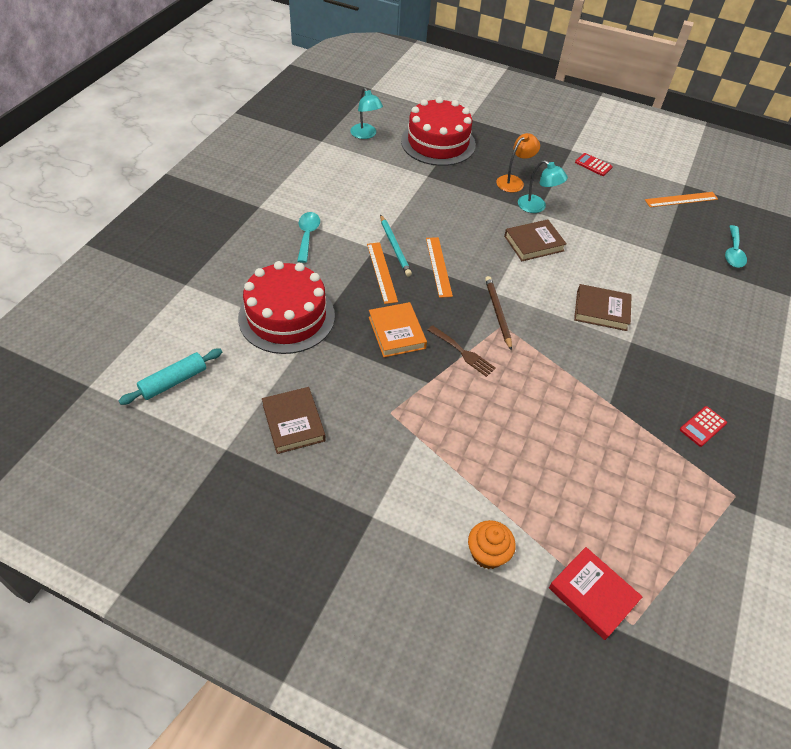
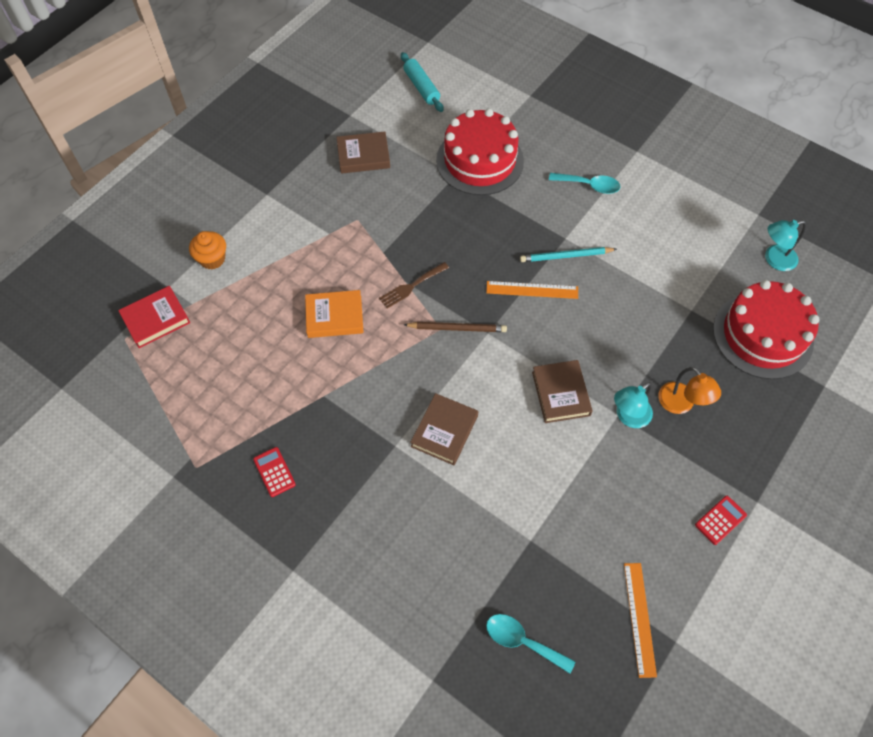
camera: 105 degrees right, 10 degrees up
orange ruler [367,242,398,304] -> none
orange book [369,302,427,357] -> orange book moved to [305,290,364,338]

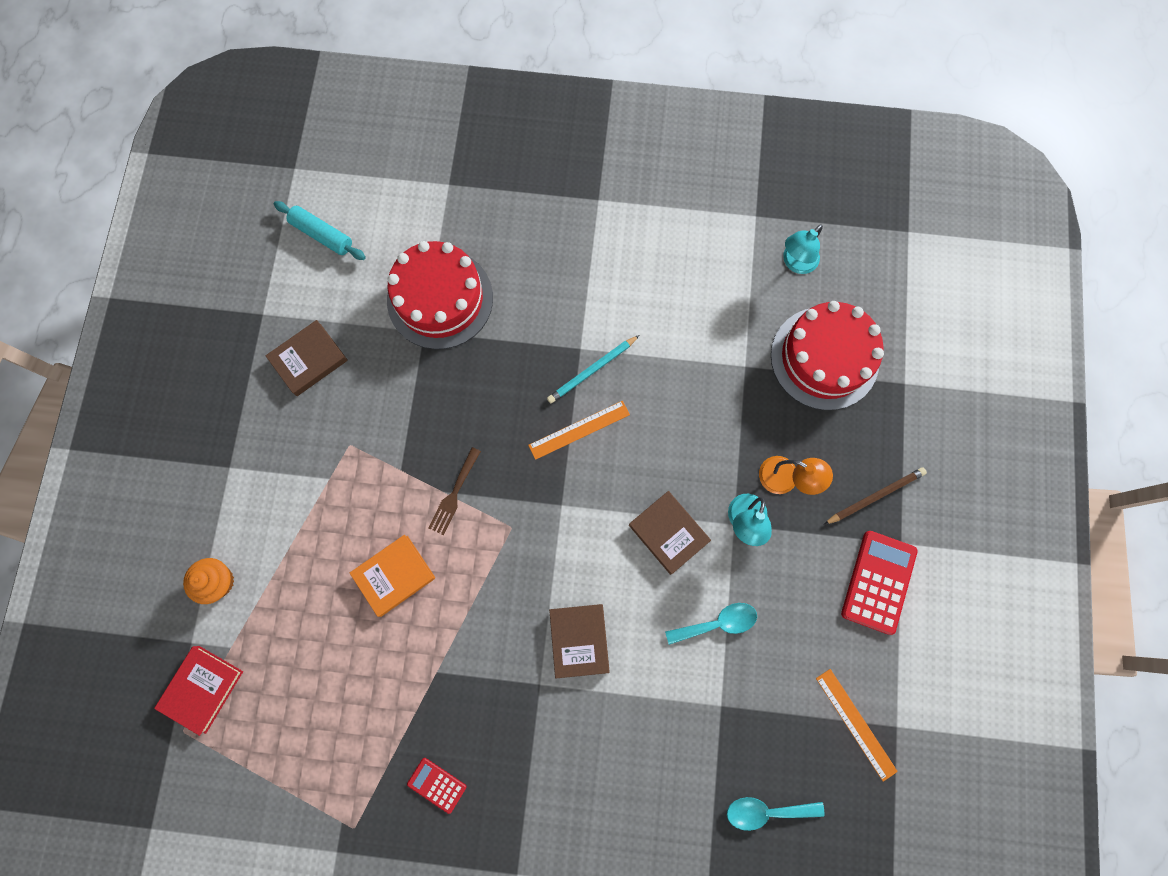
camera: 30 degrees left, 15 degrees up
brown pencil [404,322,507,332] -> brown pencil moved to [824,467,927,525]
turquoise spoon [549,173,621,194] -> turquoise spoon moved to [665,603,757,645]
red calculator [695,496,747,545] -> red calculator [841,531,918,635], size x1.84

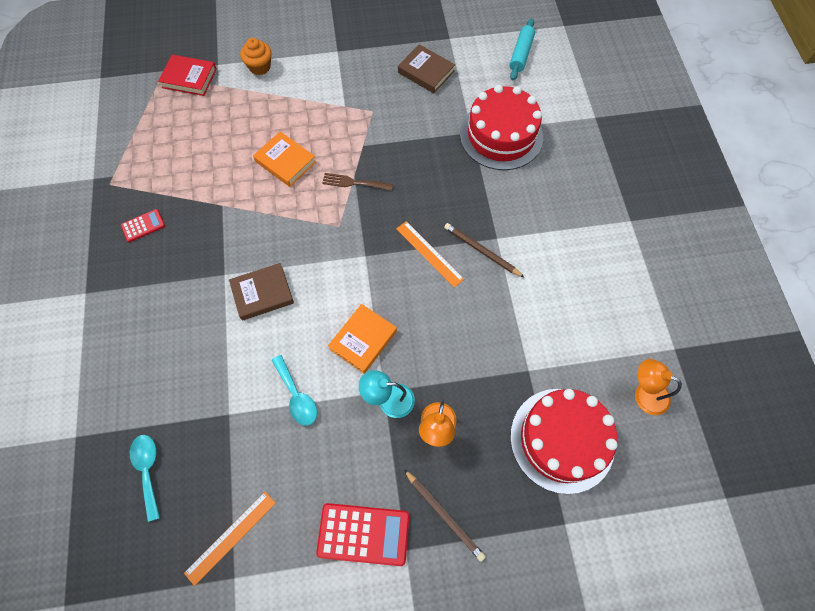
camera: 75 degrees right, 10 degrees down
red calculator [407,758,466,814] -> red calculator turned 45 degrees clockwise [121,209,165,242]
turquoise pencil [547,335,639,403] -> brown pencil [444,223,525,278]
brown book [629,491,711,575] -> orange book [328,304,397,374]
turquoise lamp [783,224,823,274] -> orange lamp [635,359,682,415]

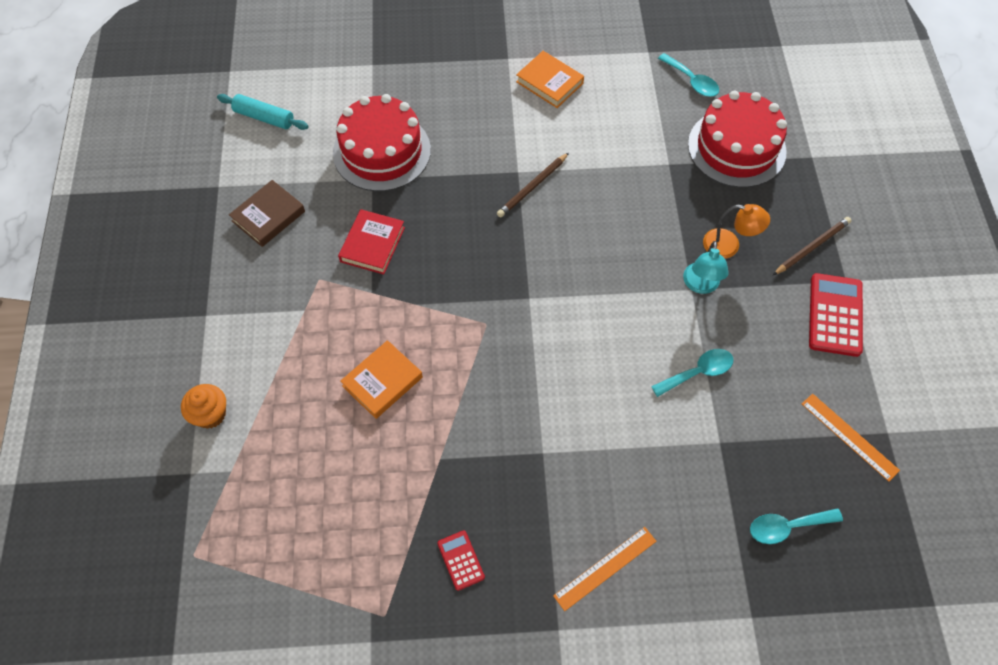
camera: 85 degrees left, 5 degrees down
red book [158,55,217,96] -> red book moved to [338,209,405,275]
brown book [229,263,294,321] -> none
brown fork [322,173,393,191] -> none
orange book [328,304,397,374] -> orange book moved to [516,51,584,108]
orange ruler [396,221,464,287] -> orange ruler moved to [553,527,657,611]
orange lamp [635,359,682,415] -> turquoise spoon [658,53,719,97]

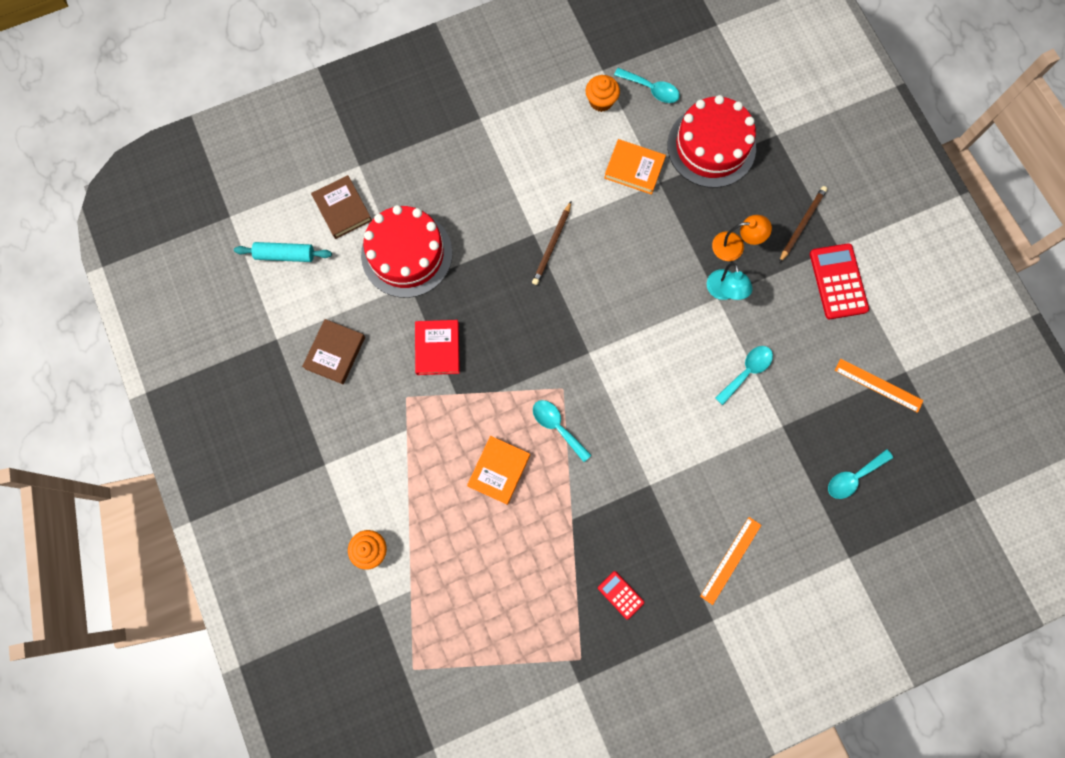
camera: 20 degrees left, 15 degrees up
orange book [516,51,584,108] -> orange book moved to [604,139,666,195]
none -> brown book [311,175,372,239]
none -> turquoise spoon [533,400,591,462]
none -> orange cupcake [586,75,620,112]

